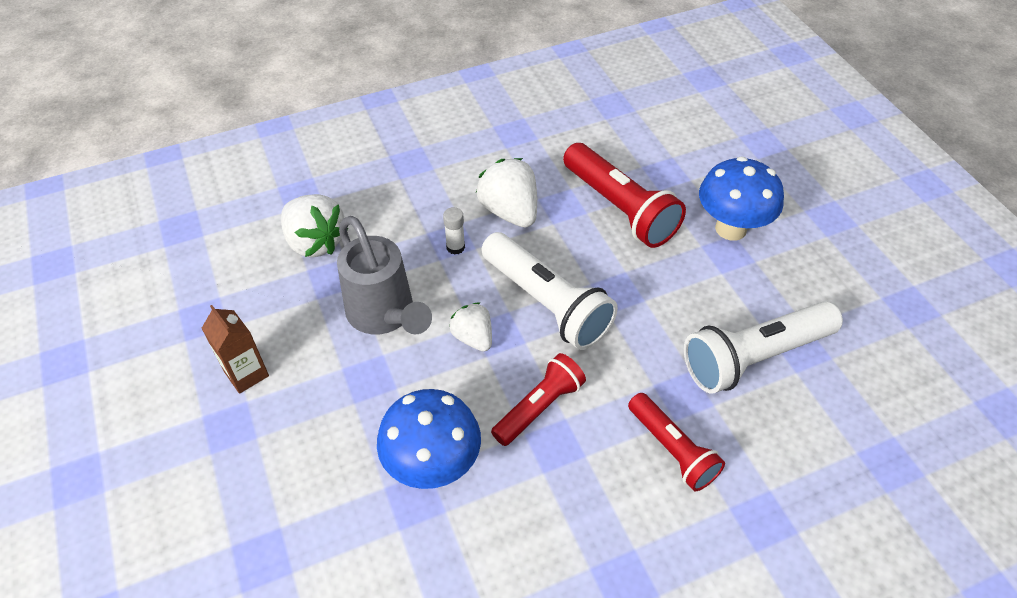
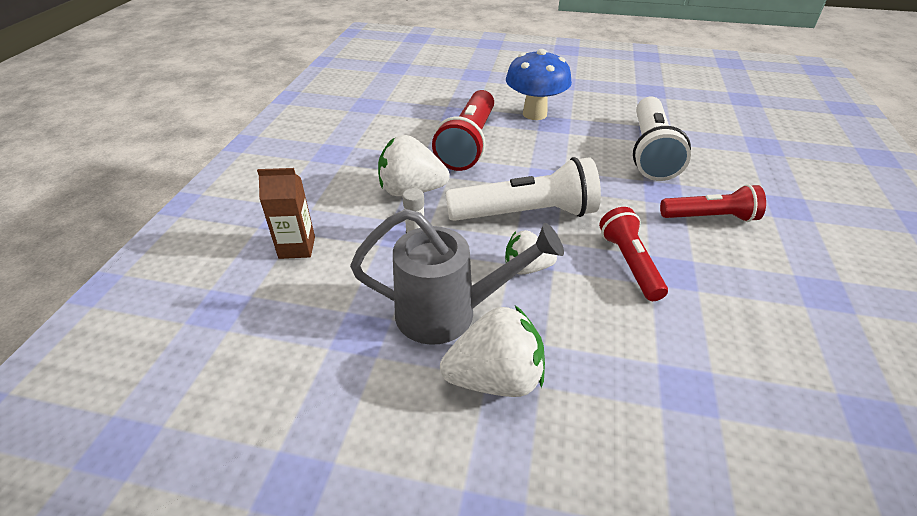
camera: 55 degrees left, 10 degrees down
brown carton [201,305,269,394] -> brown carton moved to [257,168,315,259]
white strawberry [281,194,348,257] -> white strawberry moved to [440,305,545,397]
blue mushroom [377,389,481,489] -> none
red flashlight [563,143,686,248] -> red flashlight turned 105 degrees clockwise [432,90,494,171]

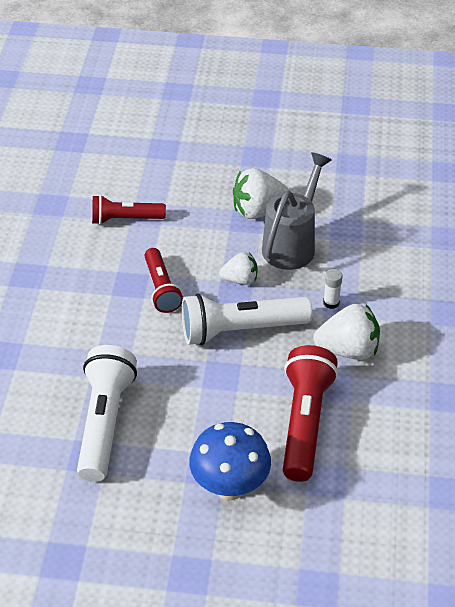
camera: 175 degrees right, 5 degrees up
brown carton [257,168,315,259] -> none
grey watering can [350,209,564,345] -> grey watering can turned 120 degrees clockwise [262,152,332,270]
red flashlight [660,184,766,222] -> red flashlight moved to [92,195,166,225]

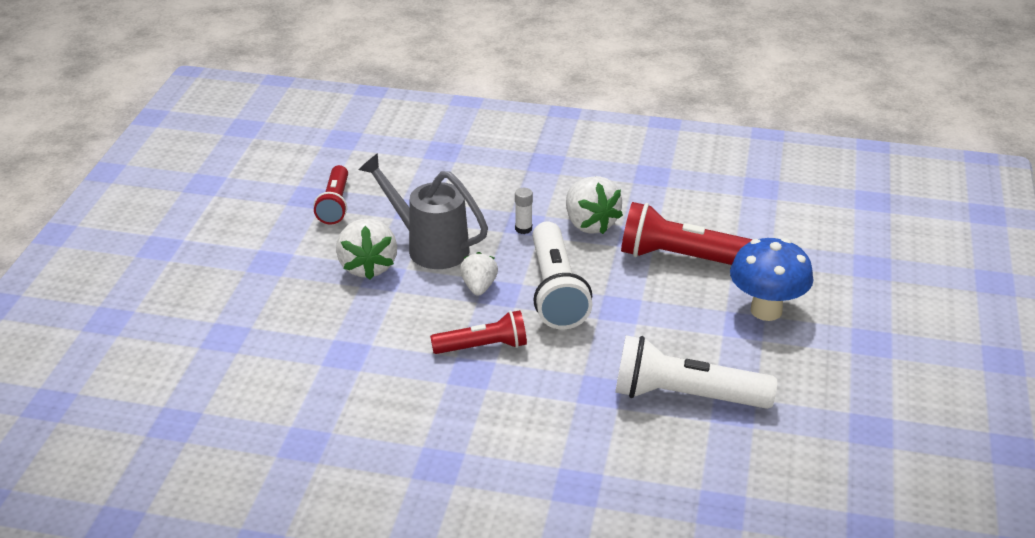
camera: 85 degrees left, 10 degrees down
red flashlight [92,195,166,225] -> red flashlight moved to [314,165,348,225]
white strawberry [313,304,380,360] -> white strawberry turned 150 degrees clockwise [566,176,623,234]

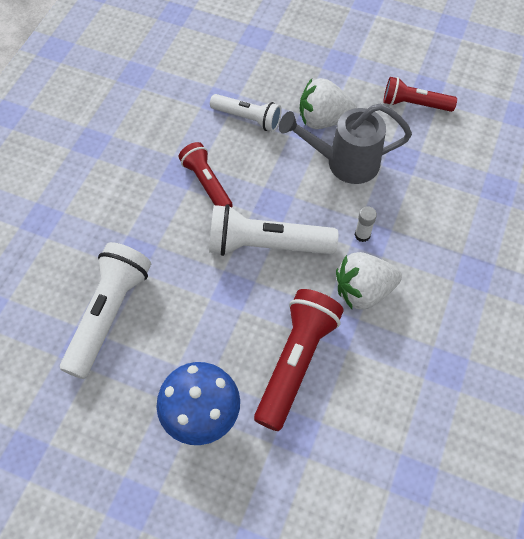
camera: 100 degrees right, 25 degrees up
grey watering can [359,153,488,269] -> grey watering can turned 135 degrees counterclockwise [279,103,412,184]
red flashlight [430,310,527,354] -> red flashlight turned 150 degrees clockwise [179,142,233,207]
white strawberry [460,252,498,296] -> none
none -> white flashlight [210,94,282,132]

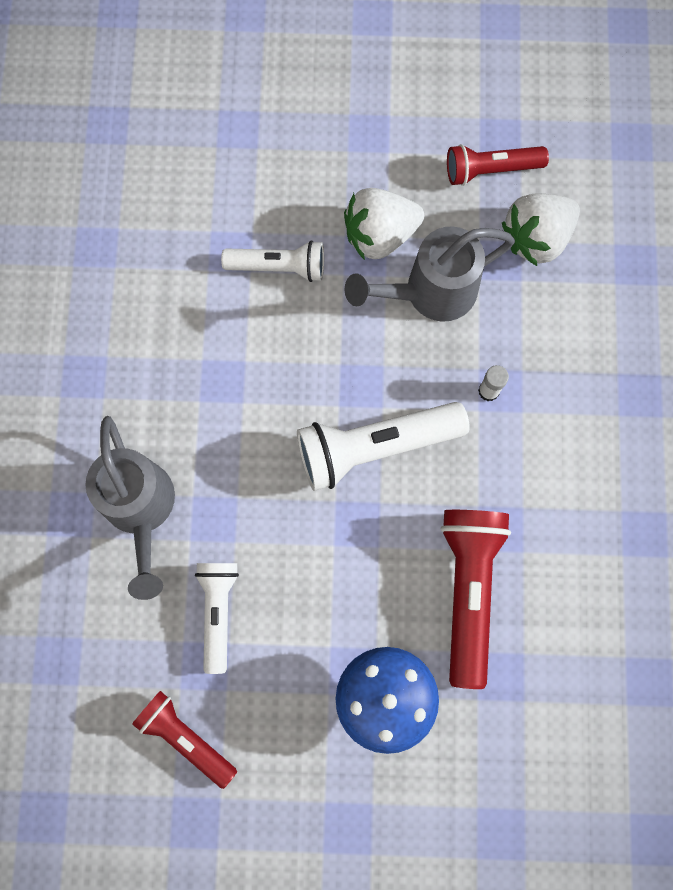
camera: 20 degrees left, 15 degrees up
white flashlight [60,242,151,379] -> white flashlight [195,563,239,674], size x0.63
red flashlight [179,142,233,207] -> red flashlight moved to [132,691,237,789]
white strawberry [336,252,402,310] -> white strawberry moved to [502,194,580,266]
none -> grey watering can [85,416,175,600]

